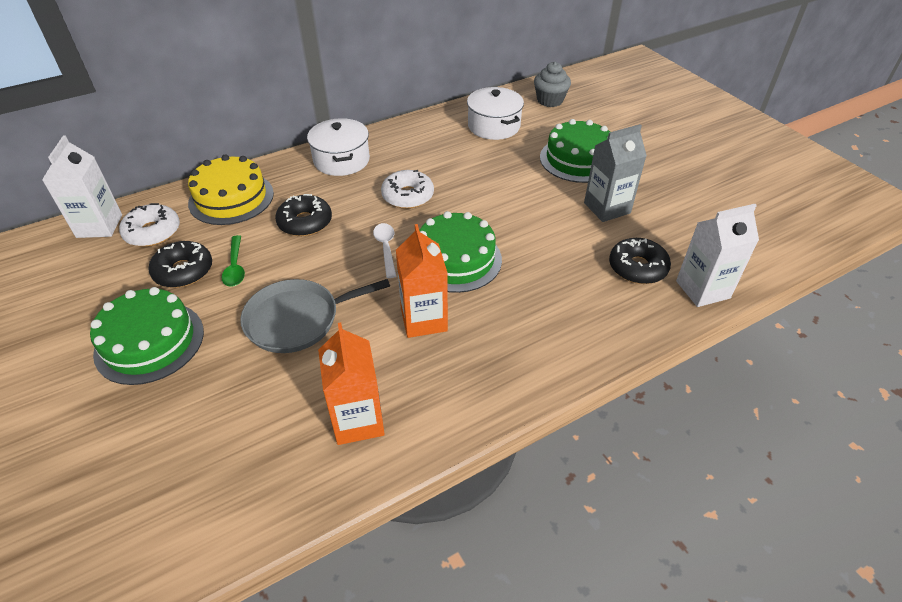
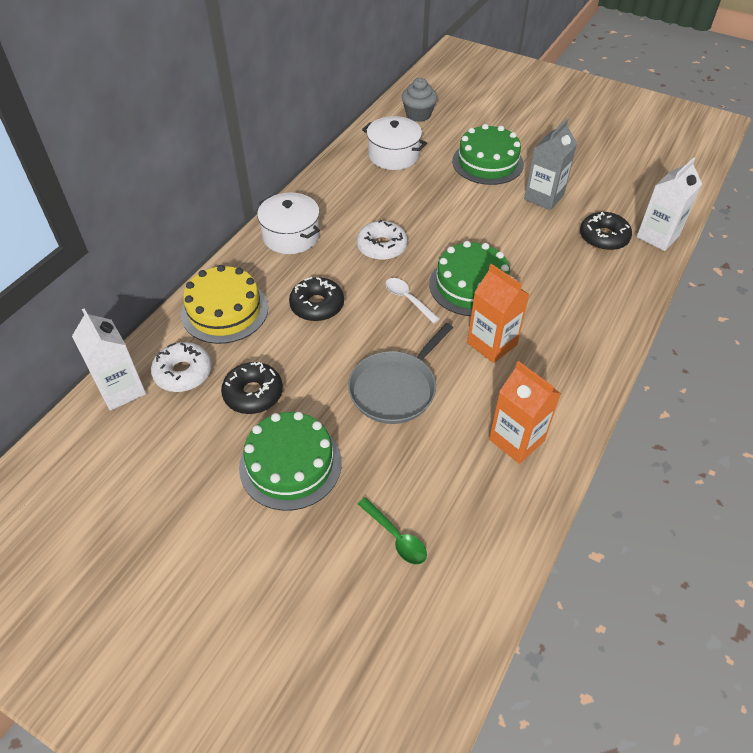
camera: 30 degrees left, 5 degrees up
green spoon [222,235,245,286] -> green spoon moved to [358,497,427,565]

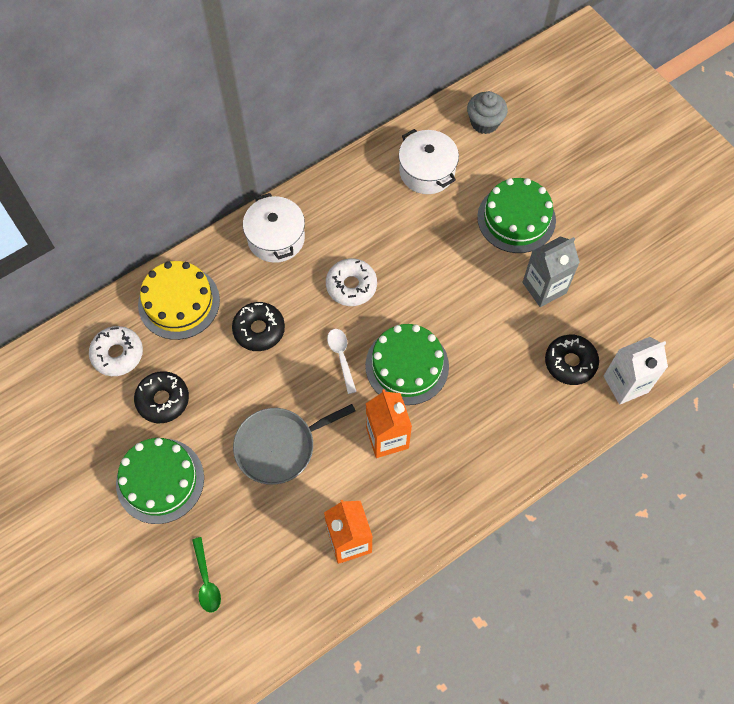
camera: 25 degrees right, 15 degrees up
white carton [72,309,146,411] -> none

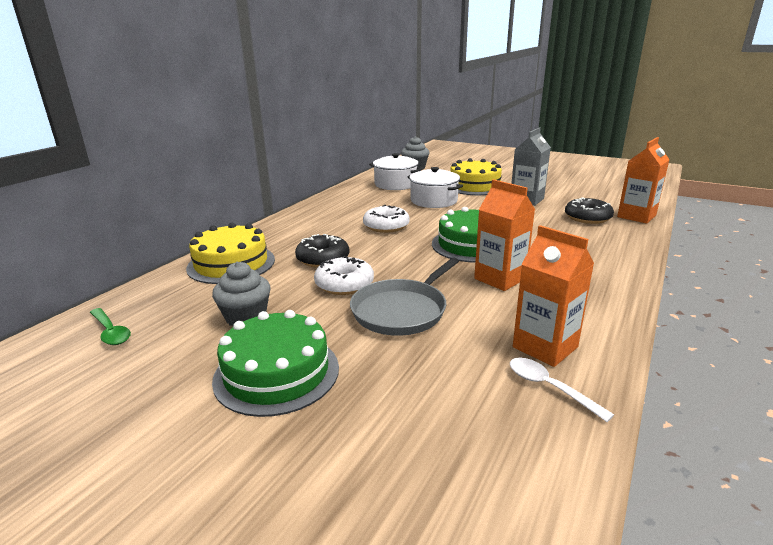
camera: 25 degrees left, 40 degrees down
white donut [89,326,143,376] -> white donut moved to [314,256,374,295]
black donut [134,371,189,423] -> grey cupcake [212,262,271,326]
green spoon [192,537,221,613] -> green spoon moved to [90,308,131,345]
white pot [243,193,305,263] -> white pot moved to [408,167,463,208]
white spoon [327,329,357,394] -> white spoon moved to [510,358,614,422]
green cake [477,178,556,253] -> yellow cake [450,158,502,195]
white carton [604,337,668,405] -> orange carton [617,137,670,224]

